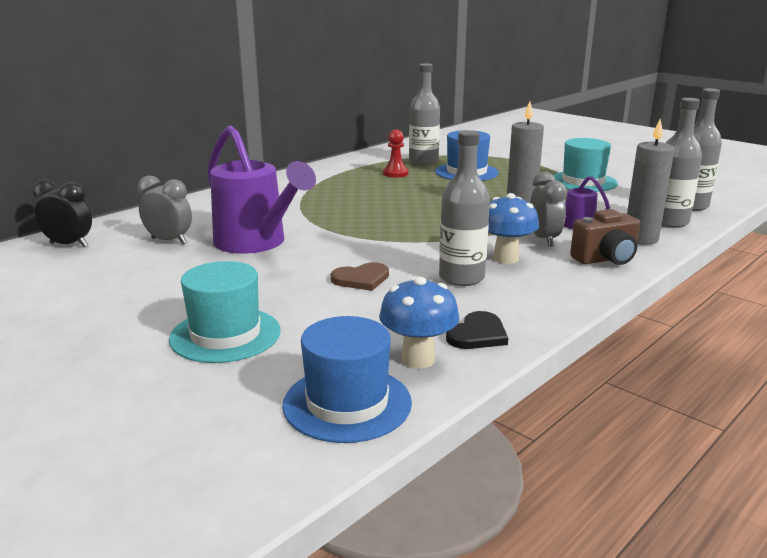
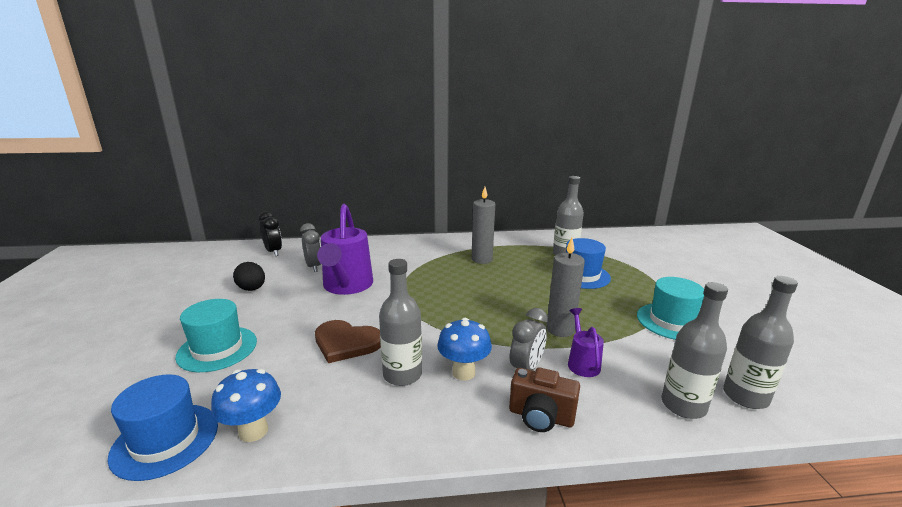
camera: 40 degrees right, 0 degrees up
brown heart [331,262,389,291] -> brown heart [315,320,381,363], size x1.53
red pawn [383,129,409,177] -> none
black heart [446,311,508,349] -> none
grey candle [627,119,674,245] -> grey candle moved to [472,187,495,264]
none -> black egg [233,262,265,291]

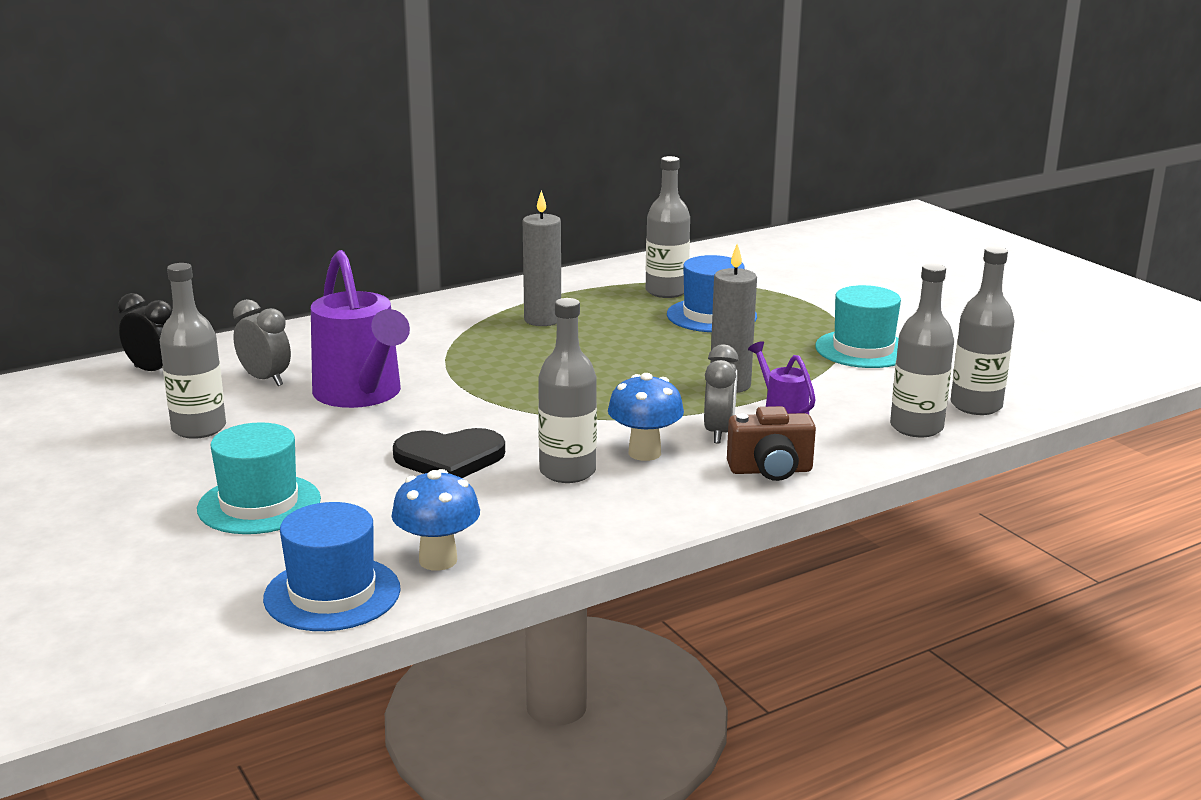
camera: 25 degrees left, 0 degrees up
black egg [233,262,265,291] -> grey bottle [159,263,226,439]
brown heart [315,320,381,363] -> black heart [393,428,505,478]

